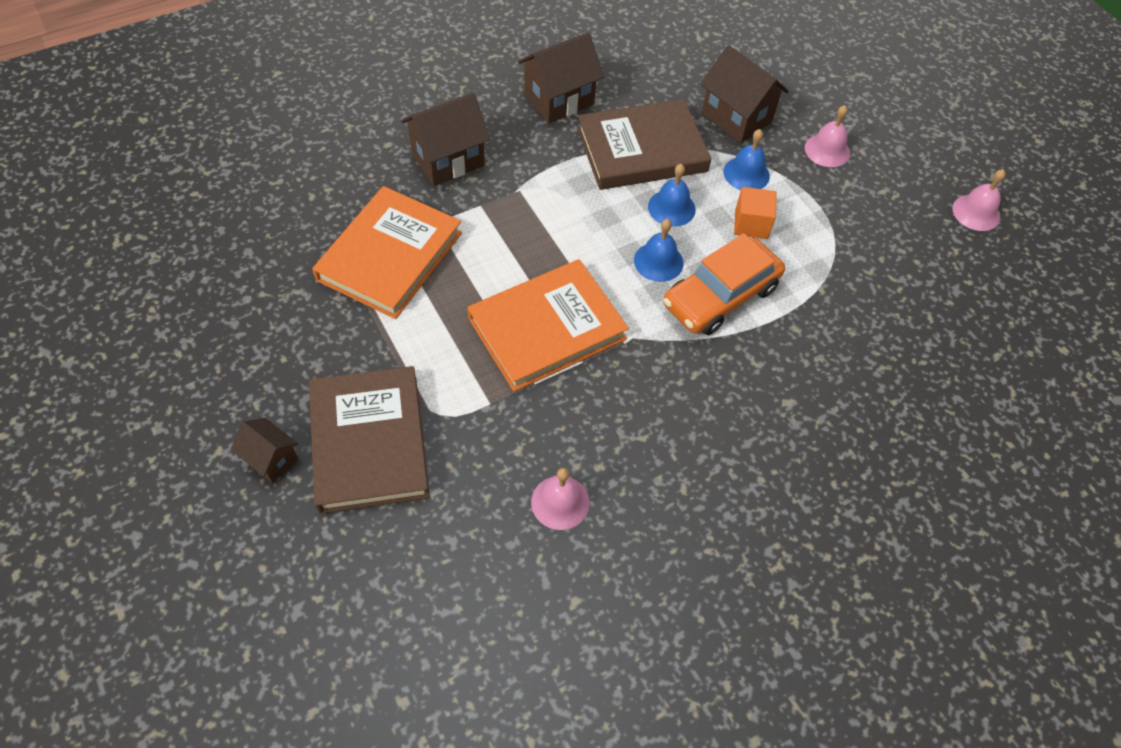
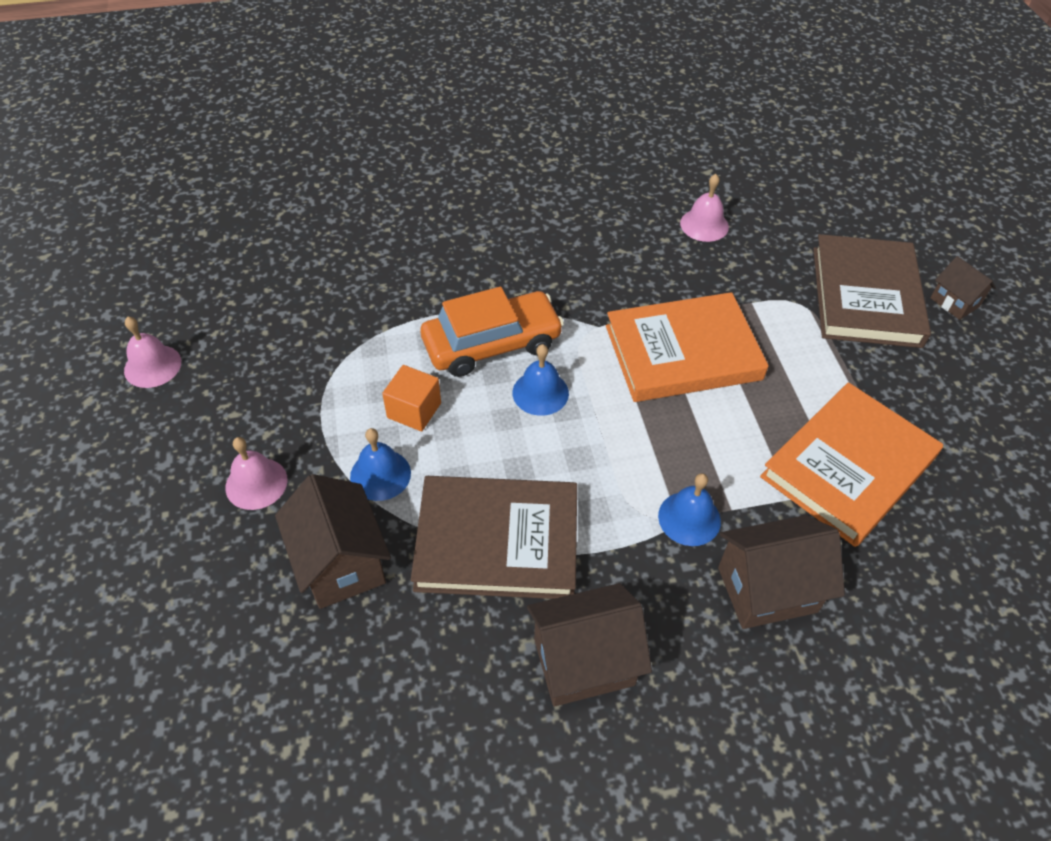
camera: 160 degrees left, 5 degrees down
blue bell [648,164,696,227] -> blue bell moved to [658,473,721,546]

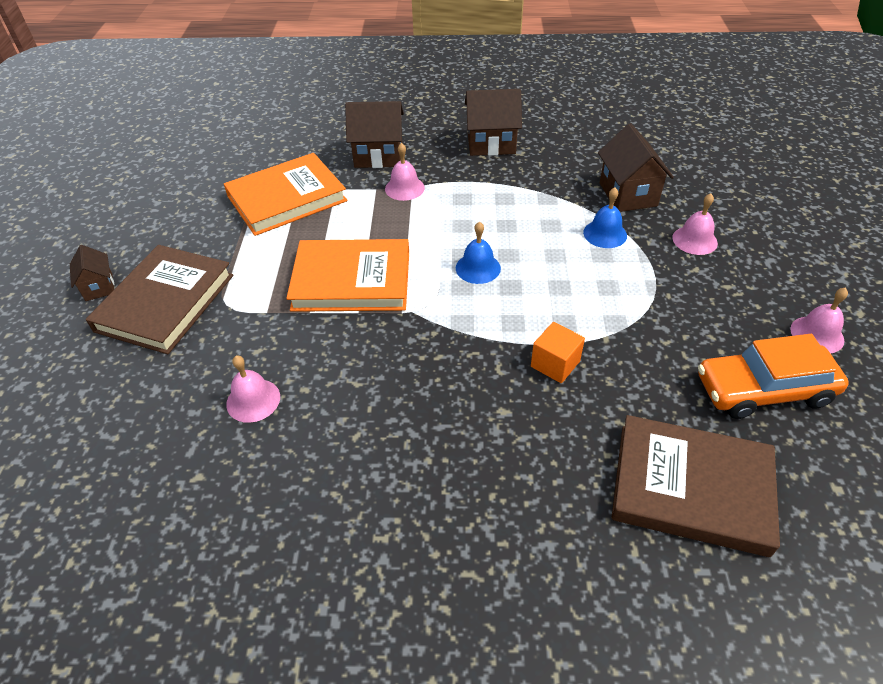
camera: 165 degrees left, 5 degrees down
orange cube [382,365,441,431] -> orange cube moved to [531,322,585,383]
brown book [411,476,577,599] -> brown book moved to [611,415,780,557]
orange car [421,287,564,377] -> orange car moved to [698,334,849,419]
blue bell [658,473,721,546] -> pink bell [385,143,425,201]

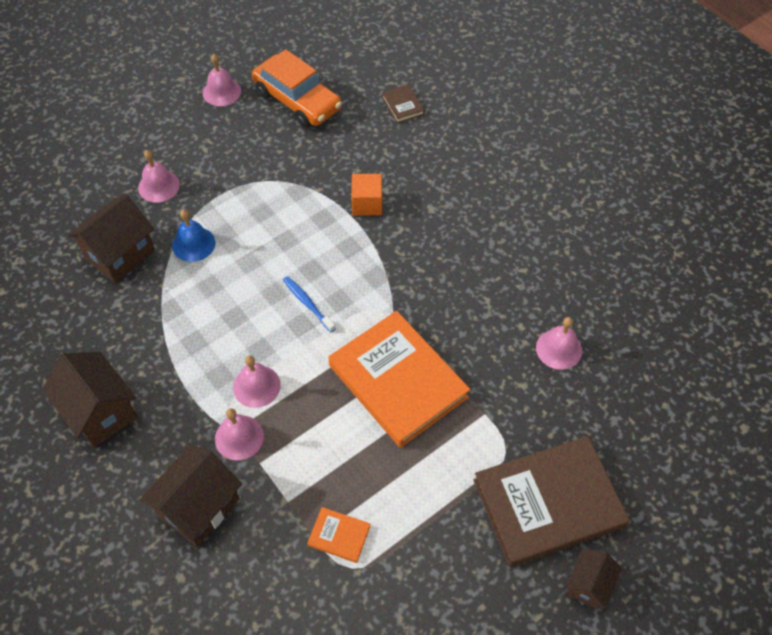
camera: 130 degrees left, 10 degrees up
orange book [224,153,347,236] -> orange book [307,507,371,563], size x0.41
brown house [345,101,404,168] -> brown house turned 75 degrees clockwise [140,445,242,547]
blue bell [456,221,501,284] -> blue toothbrush [283,276,336,332]
brown book [611,415,780,557] -> brown book [382,84,425,123], size x0.41
none -> pink bell [233,355,281,408]

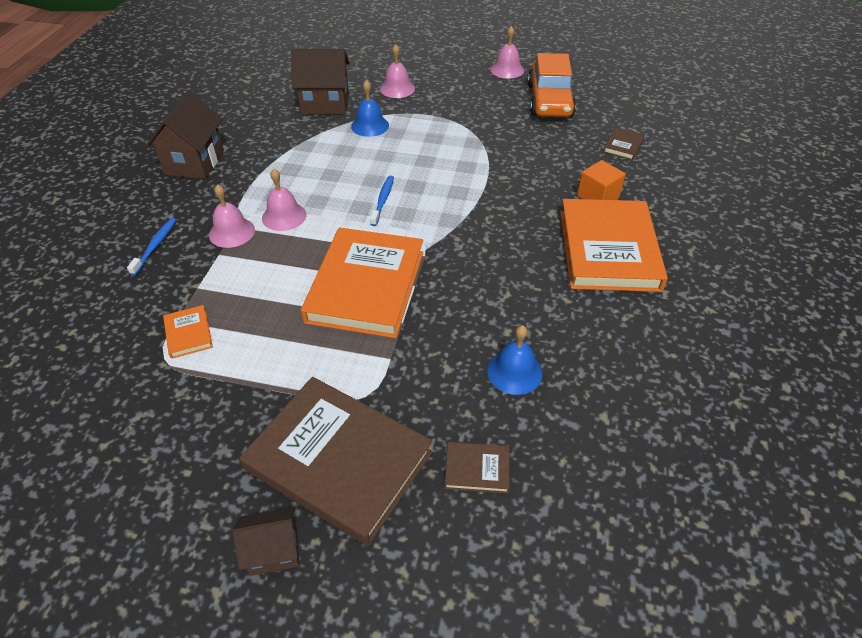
camera: 50 degrees right, 10 degrees down
brown house [140,445,242,547] -> blue toothbrush [127,218,176,275]
orange cube [351,174,382,215] -> orange cube moved to [577,160,626,200]
pink bell [536,317,582,370] -> blue bell [487,325,543,395]
none -> brown book [445,442,509,494]
none -> orange book [560,199,668,292]

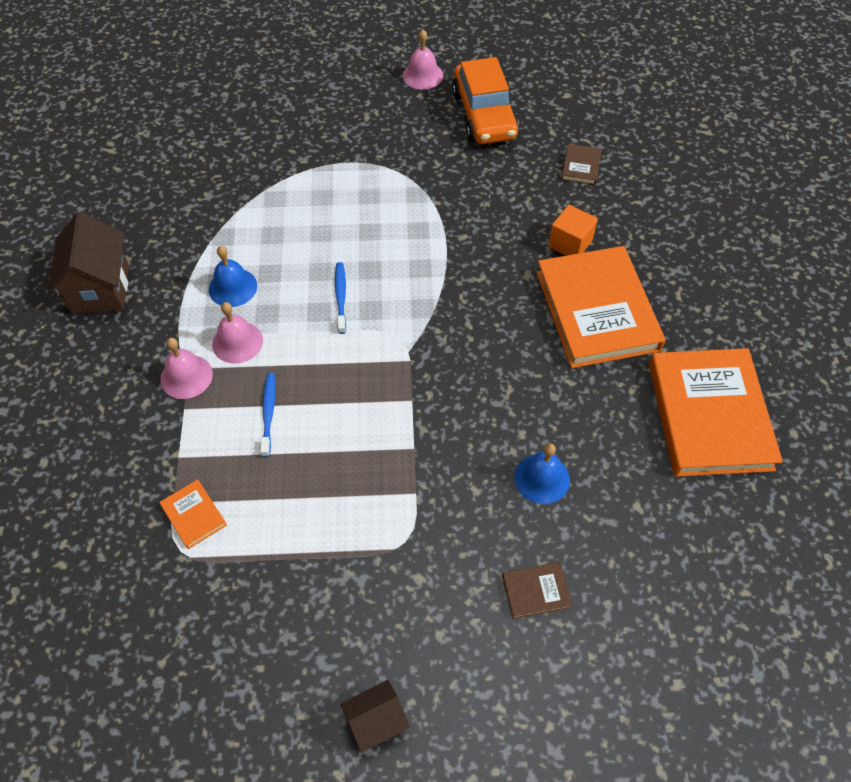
camera: 15 degrees left, 10 degrees up
blue toothbrush [127,218,176,275] -> blue toothbrush moved to [260,373,276,457]
brown book [240,377,432,546] -> none
brown house [291,49,350,114] -> none
orange book [301,228,423,338] -> orange book moved to [649,348,783,477]
blue bell [351,80,389,137] -> blue bell moved to [209,246,257,307]
pink bell [380,44,415,98] -> none

